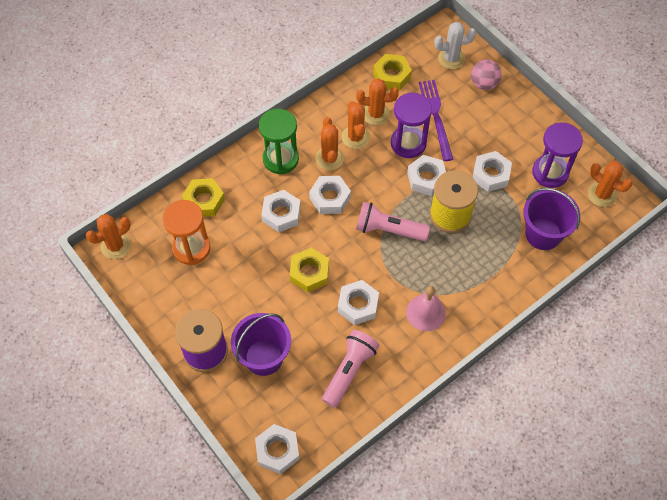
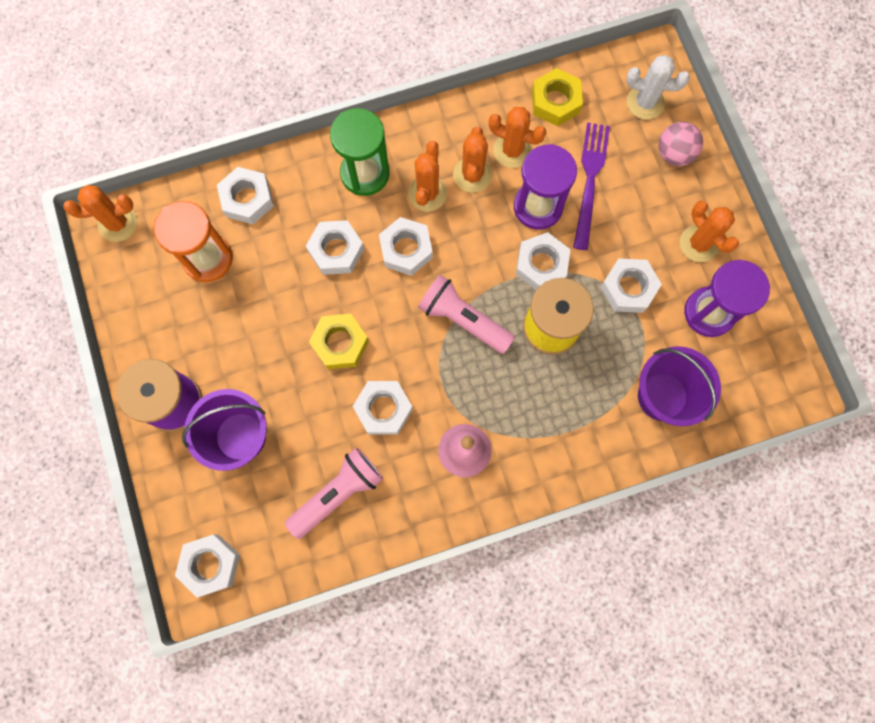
camera: 20 degrees right, 15 degrees up
yellow nut [182,178,225,217] -> white nut [217,167,274,224]
orange cactus [588,161,632,207] -> orange cactus moved to [680,201,739,262]

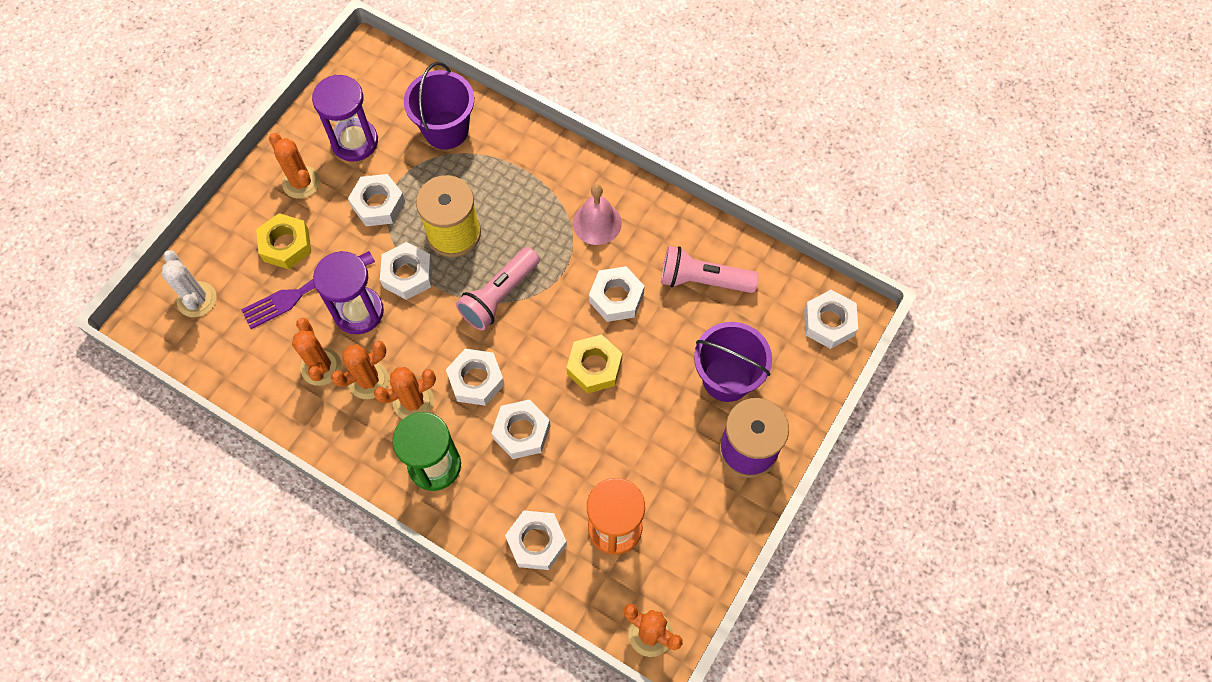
camera: 130 degrees left, 10 degrees down
pink flashlight [418,275,515,354] -> pink flashlight turned 45 degrees clockwise [456,247,540,331]
yellow nut [532,68,583,126] -> yellow nut moved to [256,213,311,269]
pink ball [658,122,703,166] -> none
orange cactus [680,201,739,262] -> orange cactus turned 60 degrees counterclockwise [269,133,320,199]

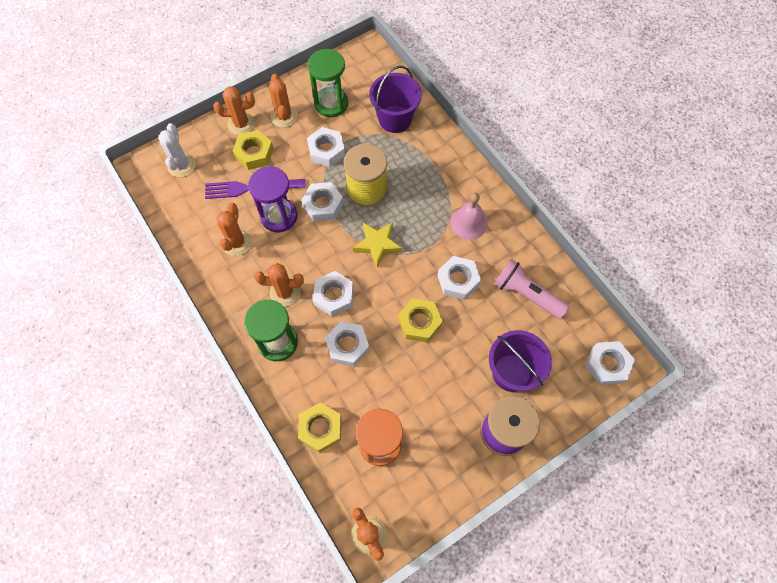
camera: 25 degrees right, 0 degrees up
purple hourglass [312,75,378,162] -> green hourglass [308,49,348,117]
orange cactus [331,341,389,399] -> orange cactus moved to [213,86,255,135]
pink flashlight [456,247,540,331] -> yellow star [353,222,402,268]
white nut [505,510,567,570] -> yellow nut [298,402,342,453]

